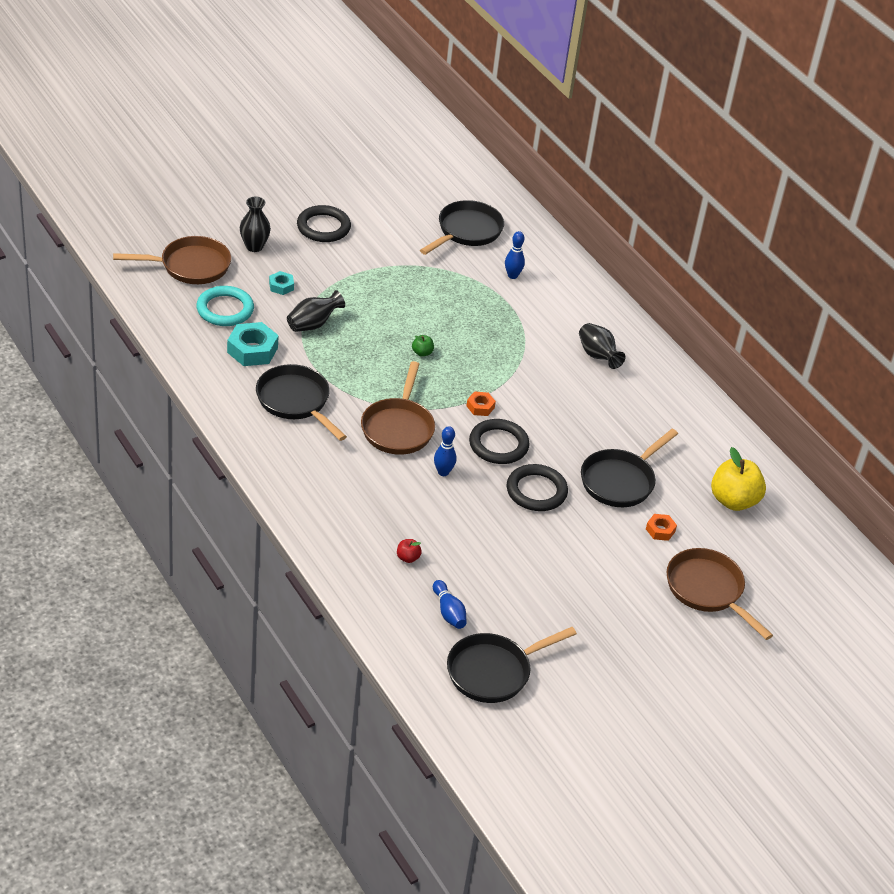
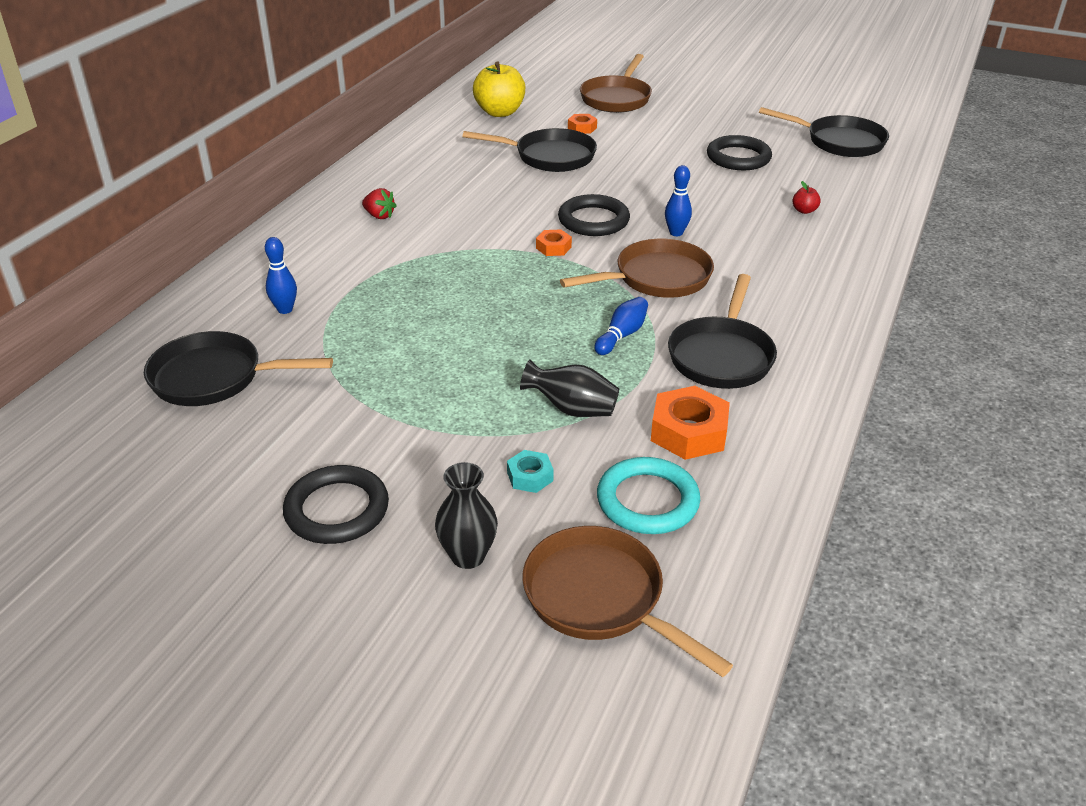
camera: 120 degrees left, 5 degrees down
turquoise nut [227,322,279,366] -> orange nut [651,386,730,460]
green apple [412,335,434,357] -> none
blue bowling pin [433,580,467,629] -> blue bowling pin moved to [594,297,648,355]
black ring [507,464,568,511] -> black ring moved to [707,135,772,170]
black vase [579,323,625,369] -> red strawberry [362,188,397,219]

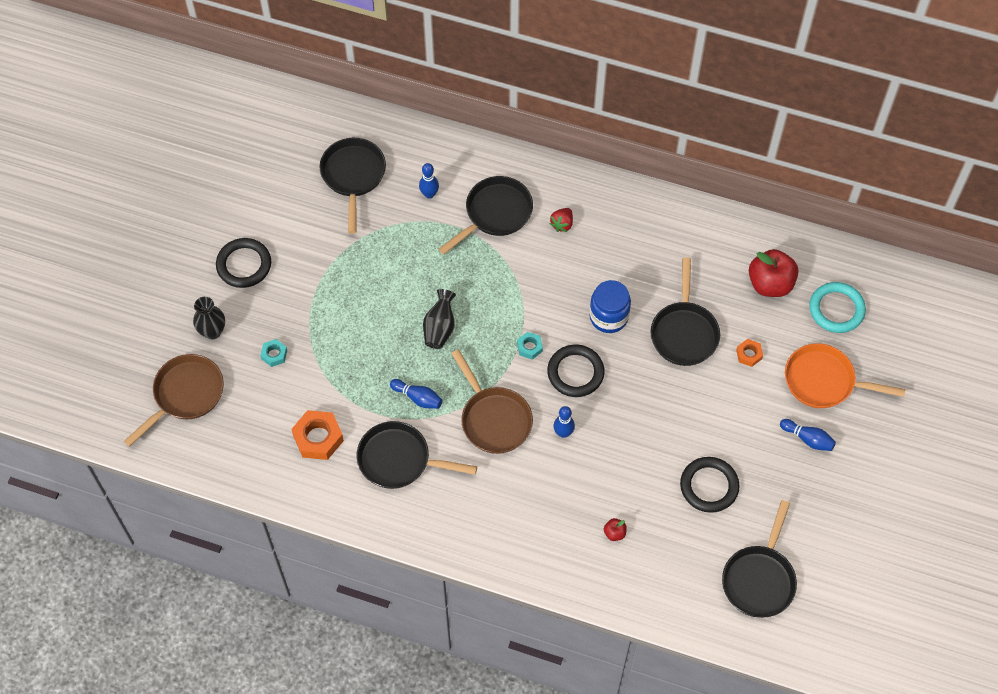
camera: 85 degrees right, 25 degrees up
yellow apple [473,62,525,117] -> red apple [749,249,798,297]
black vase [520,359,619,417] -> black vase moved to [423,289,456,349]
orange nut [536,229,572,256] -> turquoise nut [517,332,543,359]
brown pan [580,54,652,113] -> orange pan [785,343,905,408]
turquoise ring [597,457,700,534] -> turquoise ring moved to [809,282,866,333]
none -> black pan [439,176,533,254]
none -> blue jar [590,280,631,333]
none -> blue bowling pin [780,419,836,451]

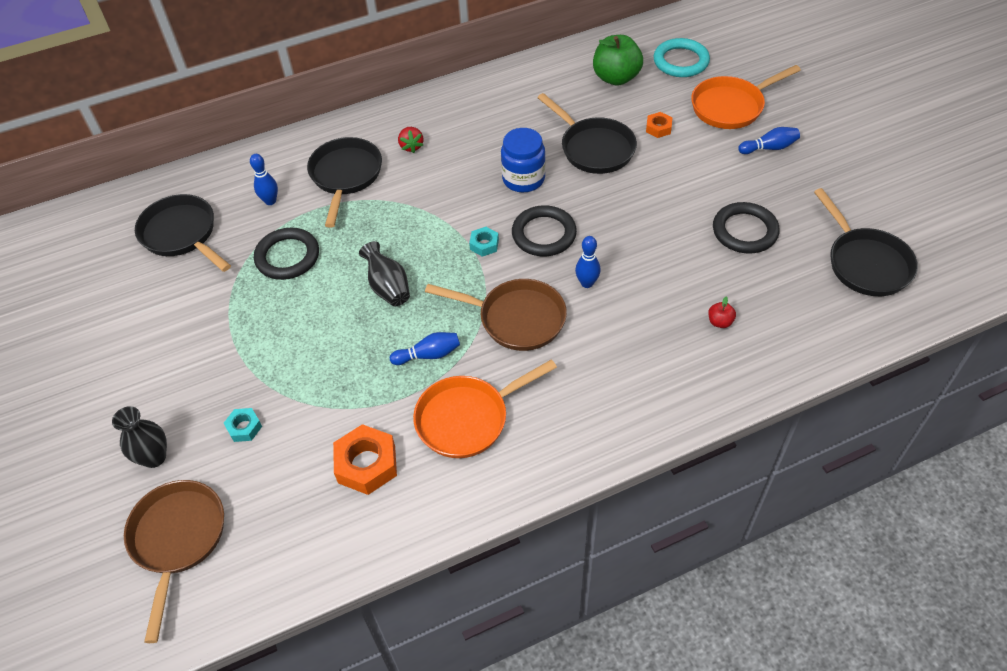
camera: 40 degrees left, 10 degrees down
black ring [216,238,271,288] -> black ring moved to [254,228,319,280]
black pan [357,421,477,489] -> orange pan [413,359,557,458]
red apple [749,249,798,297] -> green apple [593,35,643,86]

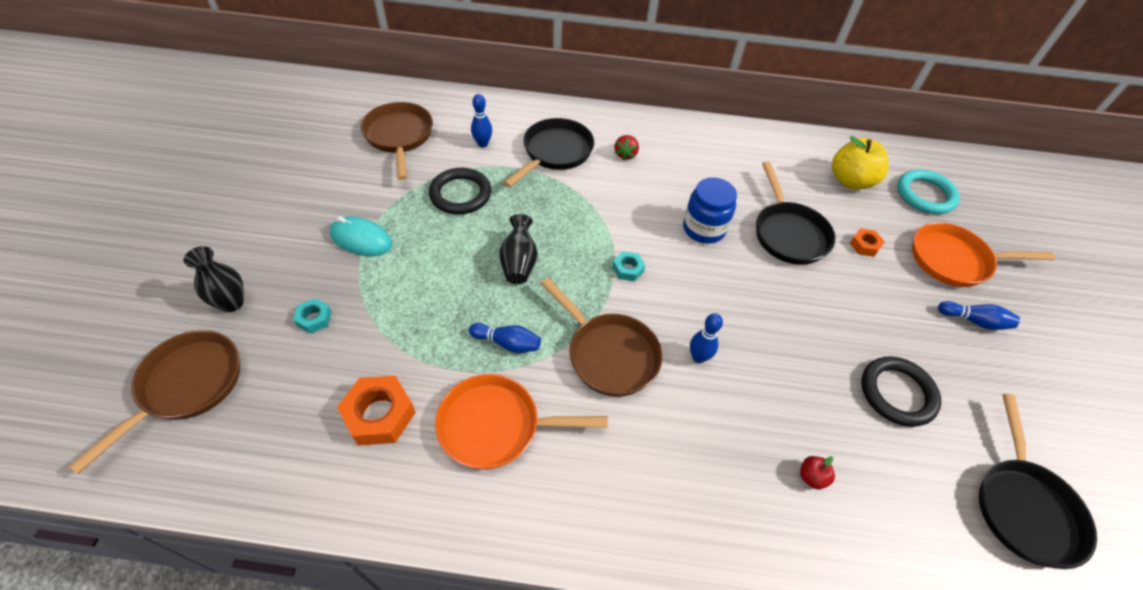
camera: 25 degrees right, 0 degrees up
black pan [135,194,231,272] -> brown pan [361,102,433,180]
black ring [512,205,577,256] -> none
green apple [593,35,643,86] -> yellow apple [832,136,889,189]
none -> turquoise mouse [330,216,392,256]

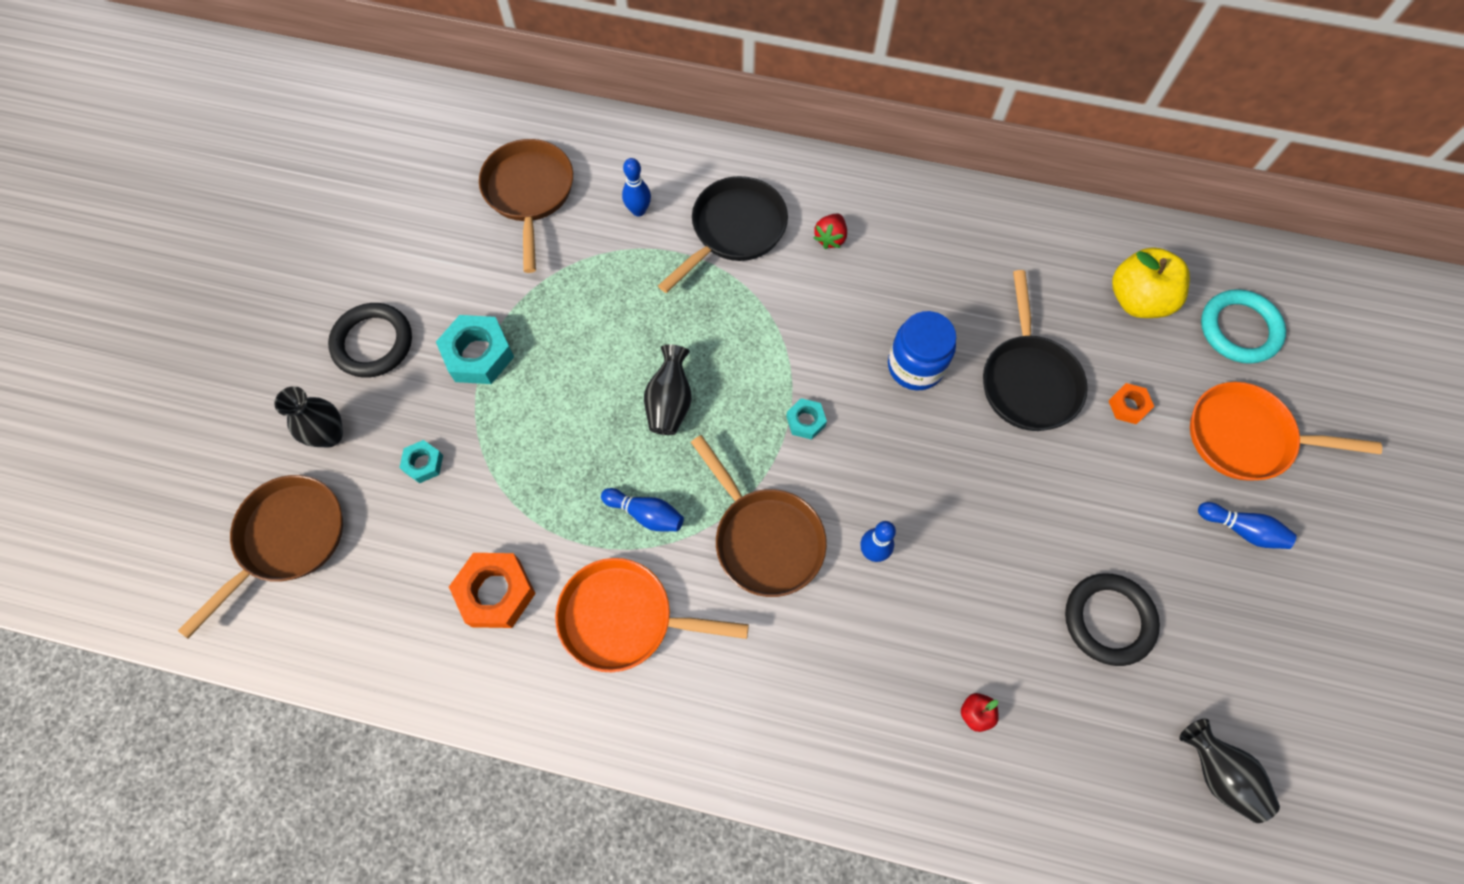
camera: 10 degrees right, 15 degrees up
turquoise mouse [330,216,392,256] -> turquoise nut [436,315,514,384]
black ring [429,168,491,214] -> black ring moved to [328,303,412,378]
black pan [979,394,1097,569] -> black vase [1179,719,1280,823]

